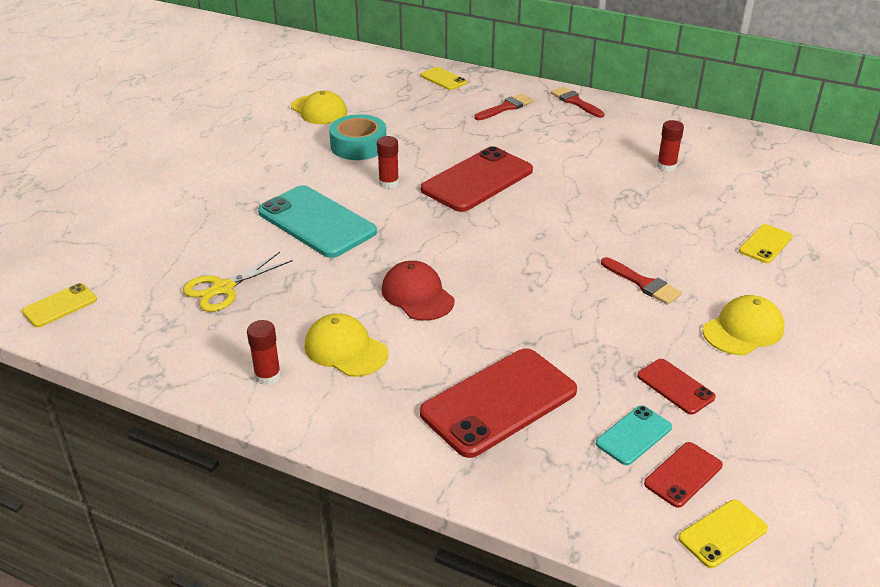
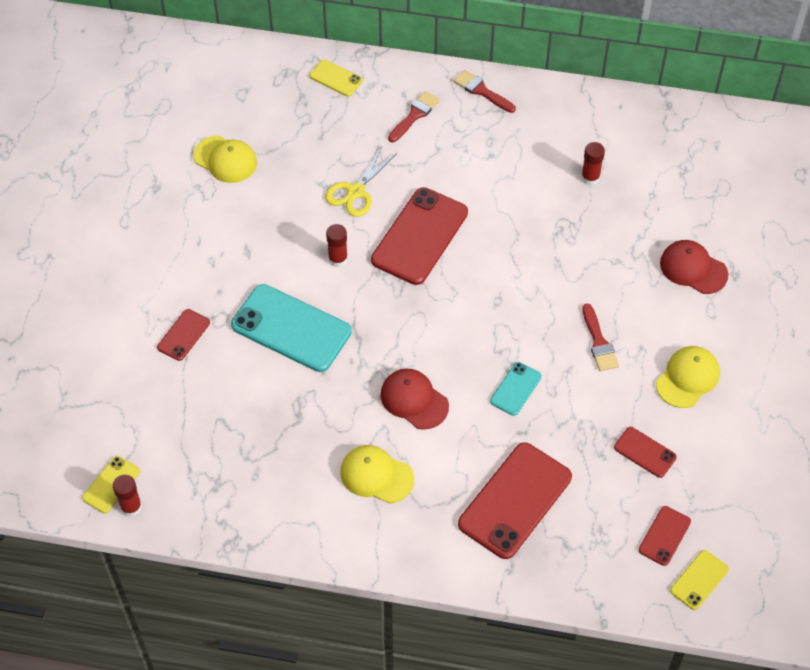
camera: 15 degrees left, 20 degrees up
yellow scissors [183,252,293,312] -> yellow scissors moved to [325,146,397,217]
red glue stick [247,320,281,385] -> red glue stick moved to [113,475,142,517]
turquoise tape [329,114,386,160] -> none
turquoise phone [596,405,672,465] -> turquoise phone moved to [490,362,542,416]
red brush [601,257,682,305] -> red brush turned 45 degrees clockwise [582,303,619,371]
yellow phone [739,224,793,263] -> red cap [660,240,728,294]
none -> red phone [157,309,210,361]

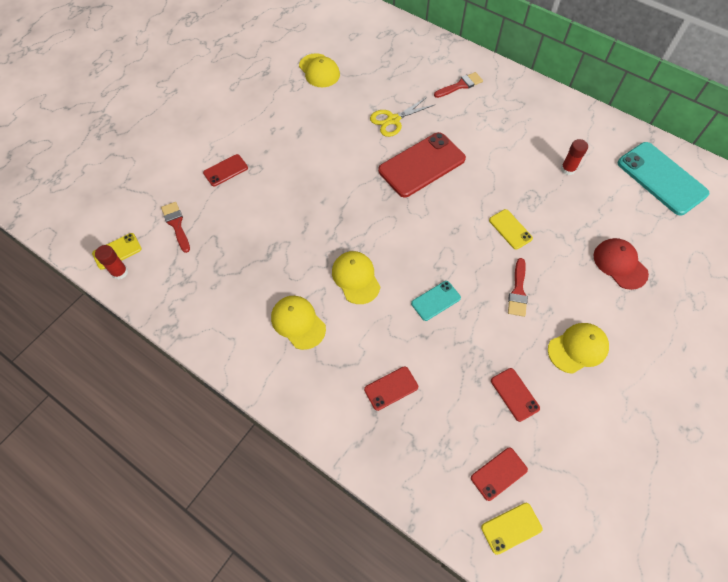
camera: 25 degrees right, 5 degrees up
turquoise phone [231,284,352,372] -> turquoise phone moved to [618,142,709,216]
yellow phone [309,60,363,96] -> yellow phone moved to [489,209,533,250]
red glue stick [326,224,348,267] -> none
red cap [381,369,449,430] -> yellow cap [332,251,380,304]
red brush [454,70,516,113] -> red brush moved to [161,202,190,253]
red phone [458,442,572,559] -> red phone [364,366,418,411], size x0.49

